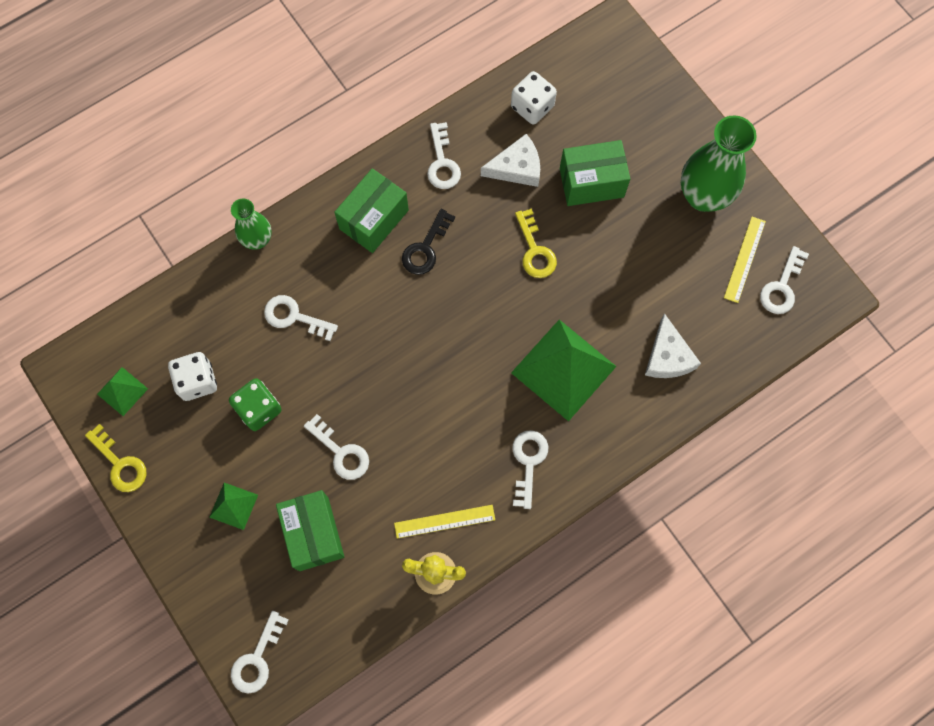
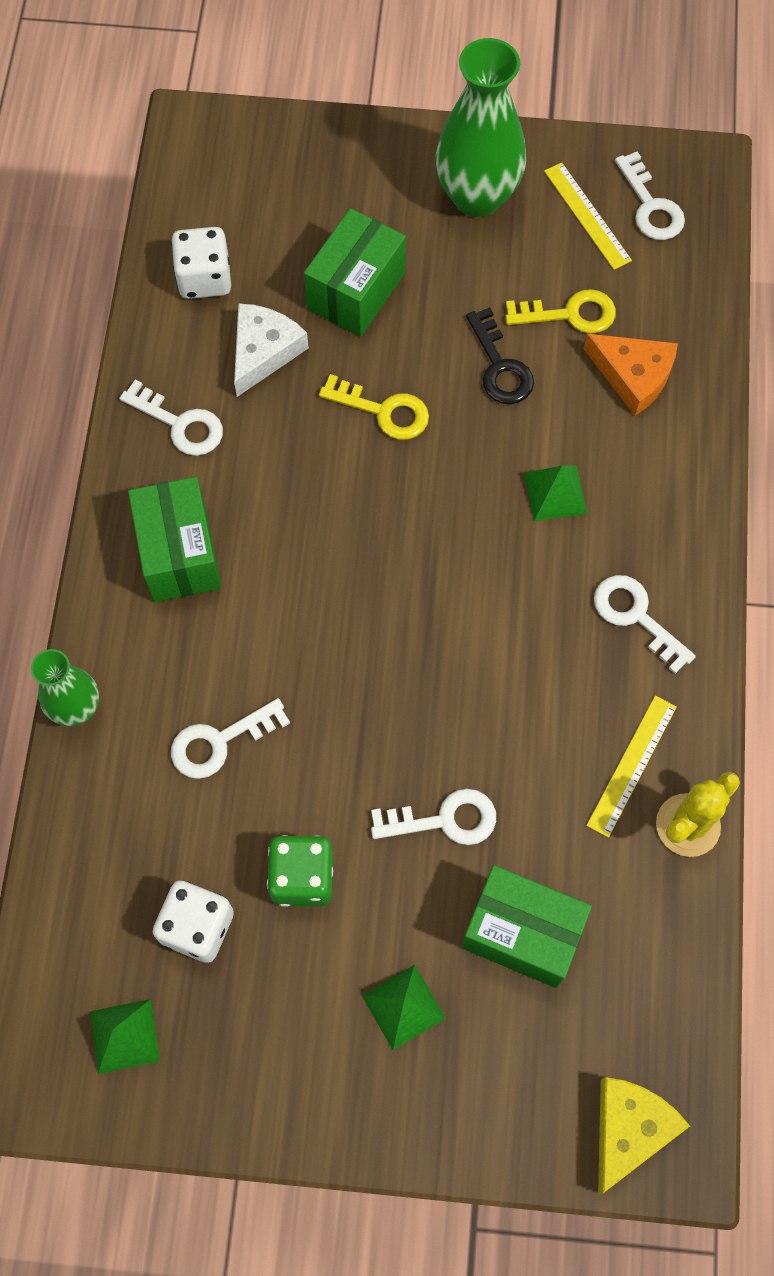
camera: 50 degrees left, 5 degrees down
yellow key [85,424,146,492] -> yellow key moved to [505,289,616,334]
white key [231,611,289,694] -> yellow cheese [598,1077,690,1194]
black key [402,209,455,275] -> black key moved to [466,307,534,404]
green pyramid [511,319,617,422] -> green pyramid [524,465,587,521], size x0.48
white cheese [645,313,701,378] -> orange cheese [584,334,678,416]

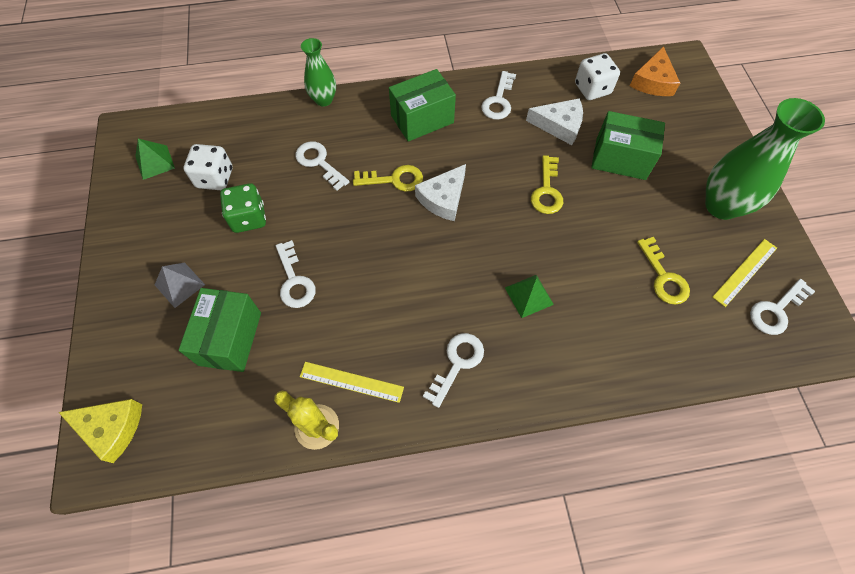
camera: 75 degrees right, 5 degrees down
green pyramid [362,964,446,1050] -> grey pyramid [155,262,205,308]
black key [466,307,534,404] -> none
orange cheese [584,334,678,416] -> orange cheese moved to [630,46,680,96]
none -> yellow key [353,165,423,192]
none -> white cheese [415,164,466,221]

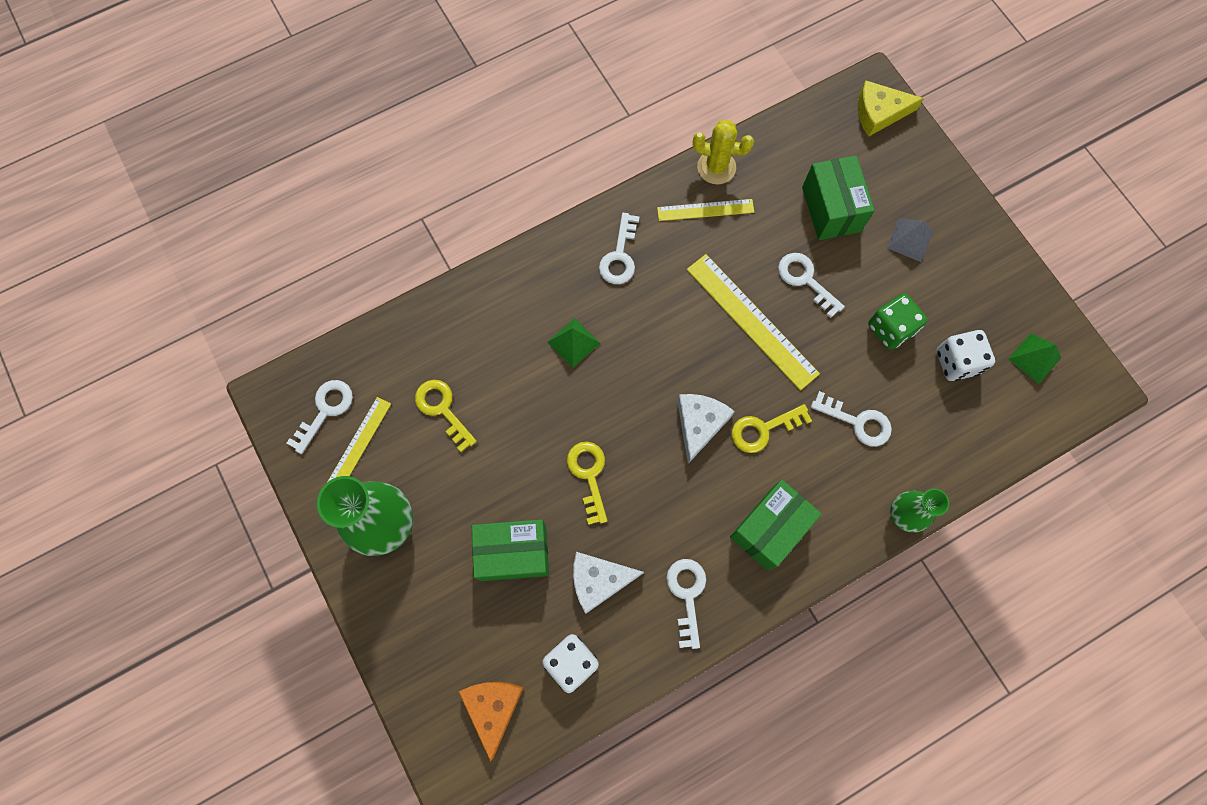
camera: 160 degrees right, 10 degrees up
none -> yellow ruler [687,254,820,391]

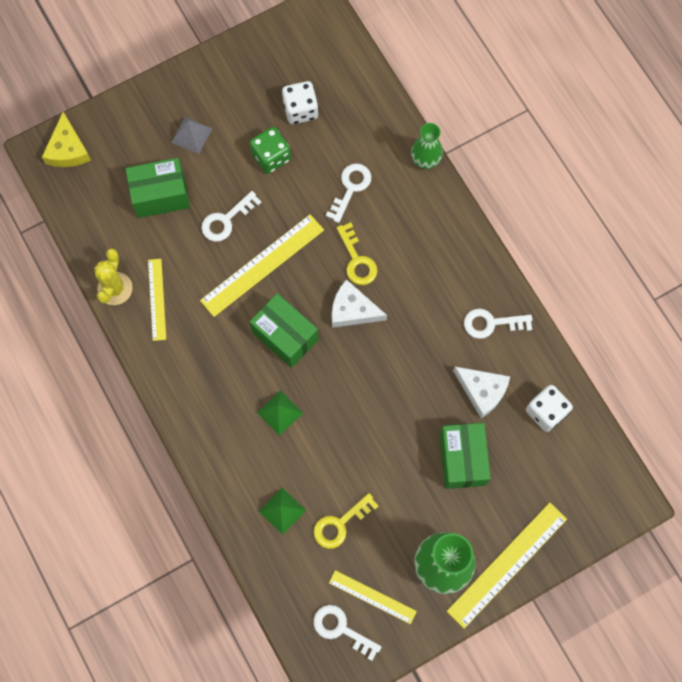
camera: 90 degrees left, 0 degrees up
orange cheese [459,682,524,762] -> none
yellow key [567,442,607,525] -> none
white cheese [573,552,644,614] -> white cheese turned 45 degrees counterclockwise [453,367,510,418]
white key [599,213,640,284] -> none
green box [730,480,822,571] -> green box moved to [250,293,319,368]
green pyramid [1009,333,1061,384] -> green pyramid moved to [259,488,306,535]
none -> yellow ruler [447,503,567,629]

